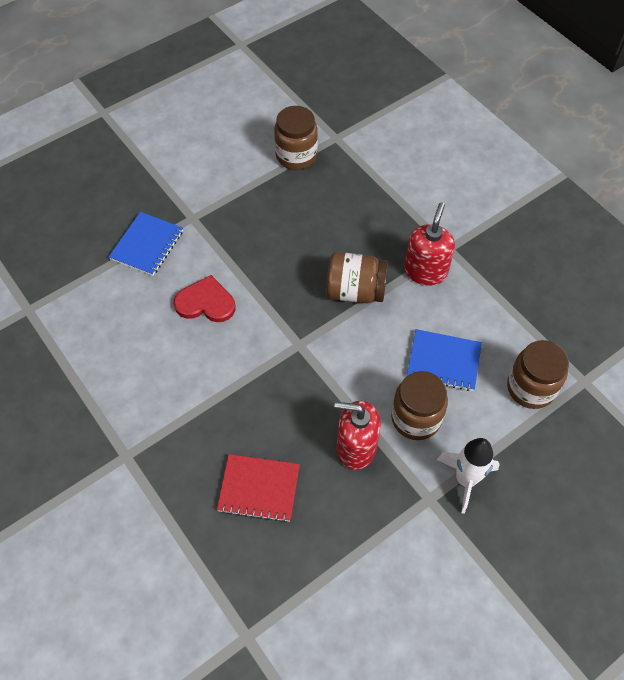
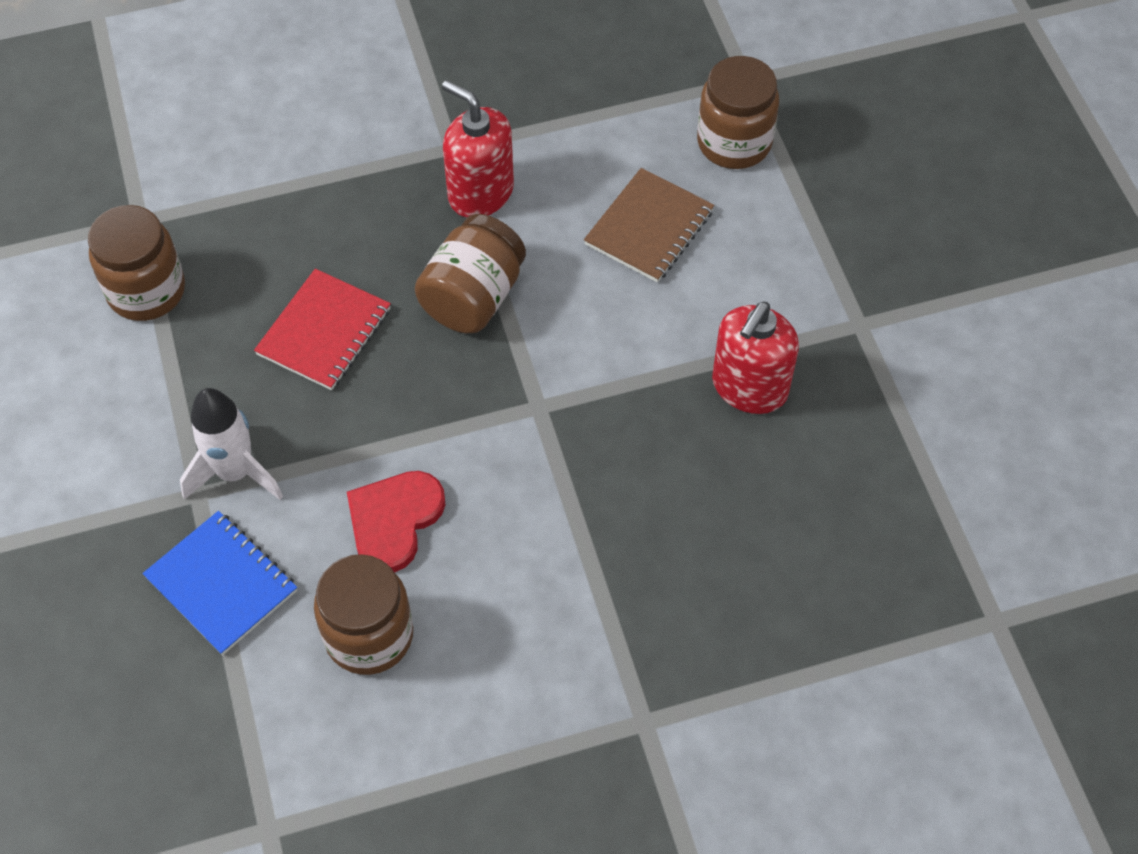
camera: 70 degrees left, 0 degrees up
red notebook [217,454,300,522] -> red notebook moved to [254,269,391,390]
brown jar [391,371,448,440] -> brown jar moved to [314,554,413,675]
blue notebook [407,329,482,391] -> brown notebook [584,168,714,283]
white rocket [437,438,500,514] -> white rocket moved to [180,388,283,500]

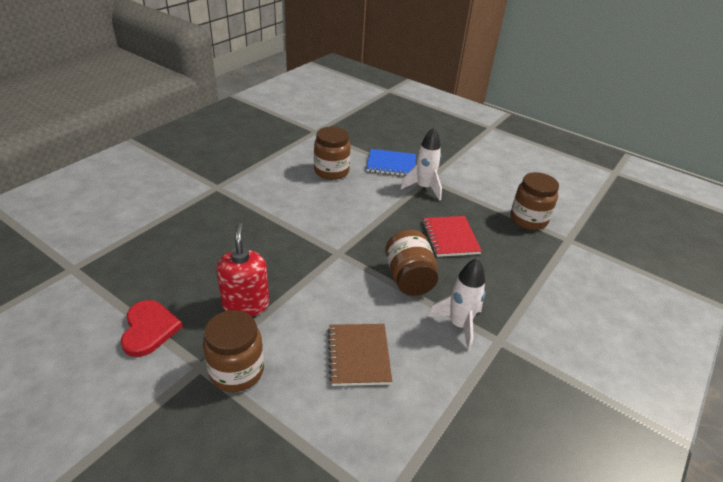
camera: 140 degrees right, 20 degrees down
red heart [347,471,445,572] -> red heart moved to [121,300,183,357]
red soap dispenser [442,80,514,218] -> white rocket [428,258,486,351]
brown jar [697,56,779,169] -> brown jar moved to [203,310,264,392]

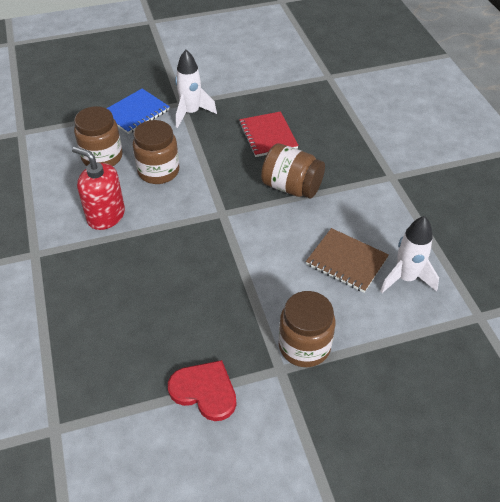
camera: 50 degrees left, 10 degrees up
red soap dispenser [216,223,269,316] -> red soap dispenser moved to [72,147,125,230]
red notebook [422,216,482,257] -> red notebook turned 45 degrees clockwise [239,111,299,157]
white rocket [428,258,486,351] -> white rocket moved to [380,216,439,293]
brown jar [510,172,559,230] -> brown jar moved to [133,120,179,184]

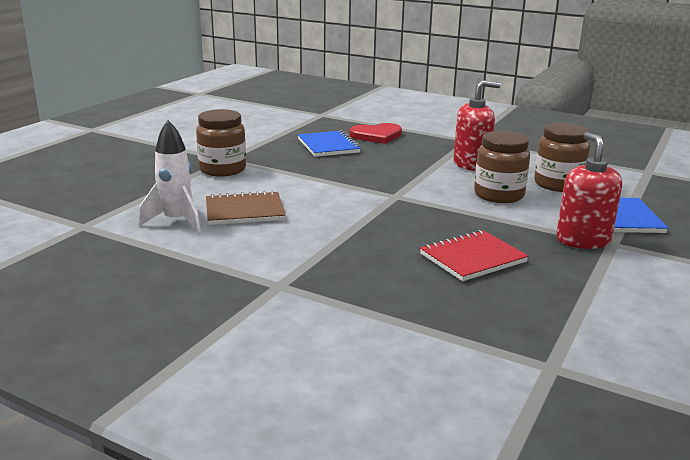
camera: 135 degrees right, 25 degrees down
red heart [168,360,236,421] -> red heart moved to [349,123,402,144]
white rocket [175,50,217,128] -> red soap dispenser [556,132,622,249]
red notebook [239,111,299,157] -> red notebook turned 60 degrees counterclockwise [420,230,529,281]
brown jar [261,144,325,198] -> none
none -> blue notebook [298,130,361,157]

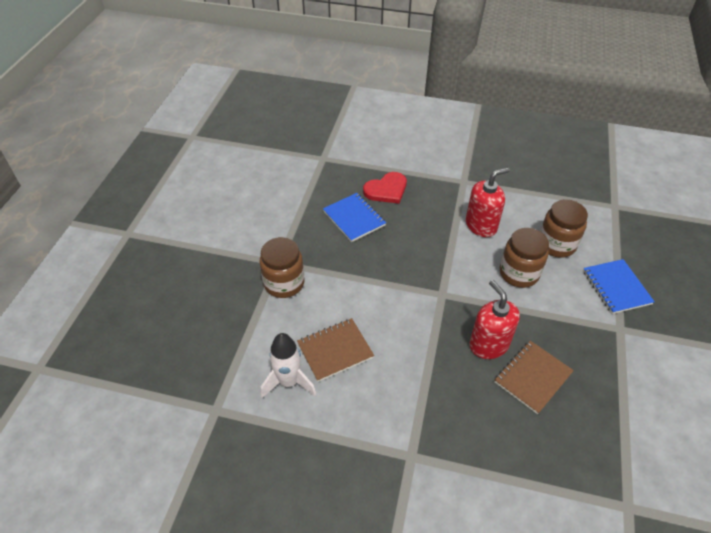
camera: 15 degrees left, 25 degrees up
red notebook [420,230,529,281] -> brown notebook [494,341,574,414]
red soap dispenser [556,132,622,249] -> red soap dispenser moved to [469,280,520,359]

